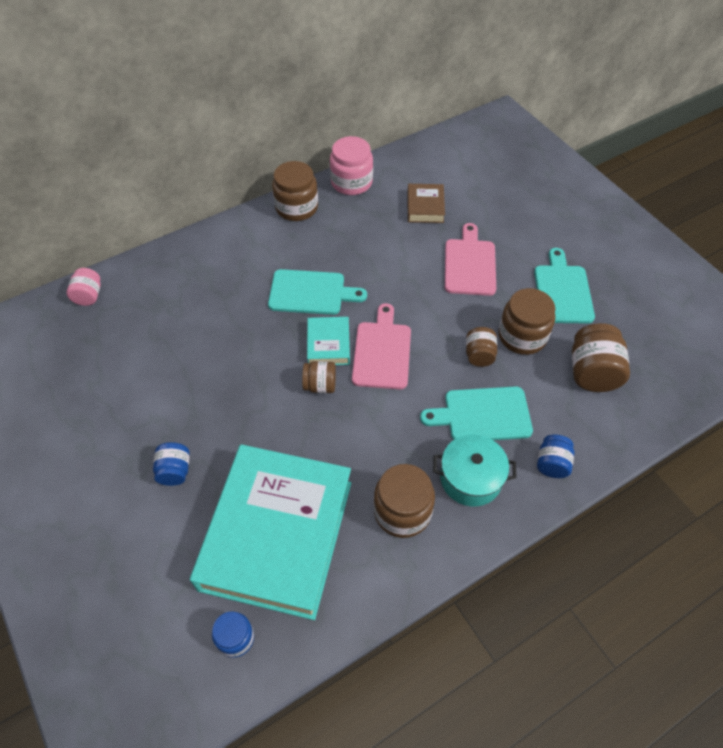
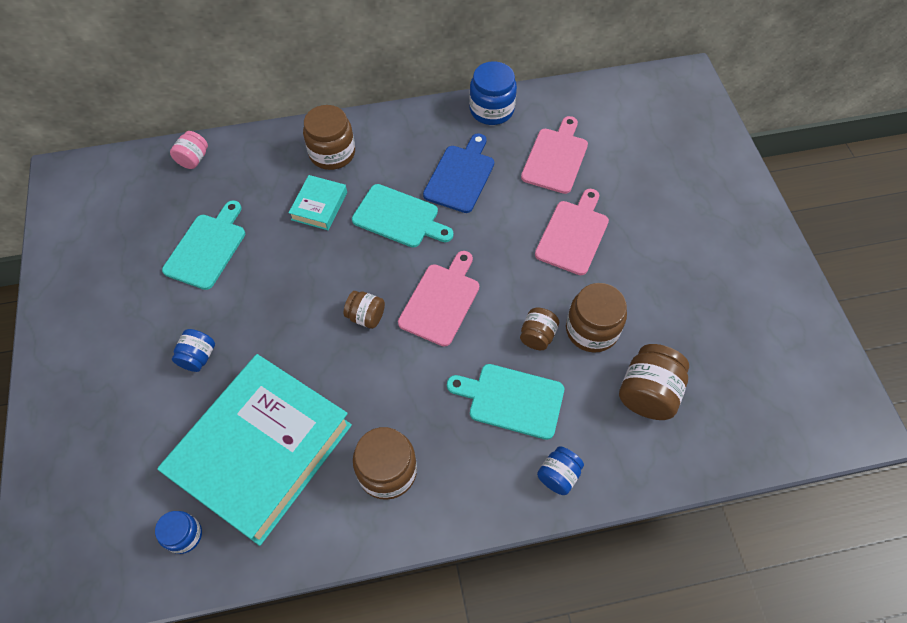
camera: 20 degrees right, 5 degrees up
brown jar [272,161,318,221] -> brown jar moved to [303,105,355,170]
turquoise book [307,317,350,365] -> turquoise book moved to [289,175,347,230]
pink jar [330,136,373,195] -> blue jar [469,61,517,125]
brown book [408,184,445,223] -> pink cutting board [521,116,588,194]
turquoise pot [433,434,517,506] -> none
turquoise cutting board [534,248,595,324] -> turquoise cutting board moved to [162,201,245,290]
none -> blue cutting board [423,133,494,213]

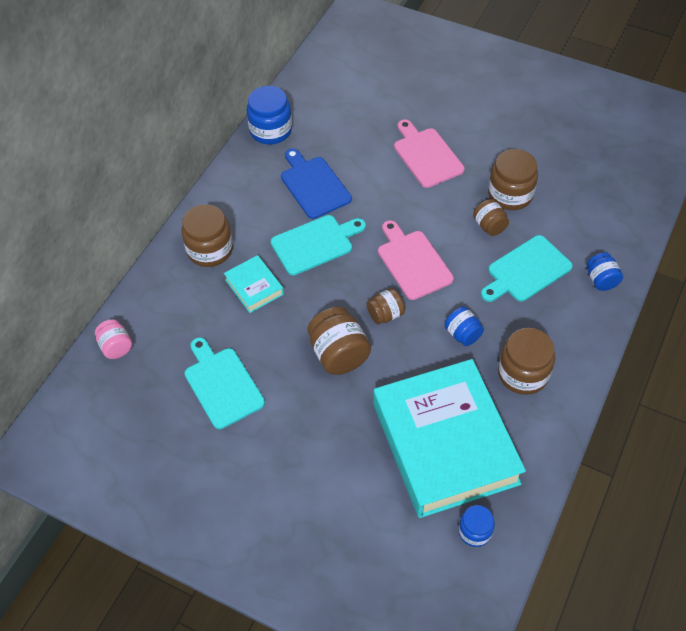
camera: 50 degrees left, 5 degrees down
blue jar [172,329,215,372] -> blue jar moved to [444,307,484,346]
pink cutting board [521,116,588,194] -> none
brown jar [619,344,689,420] -> brown jar moved to [307,307,371,375]

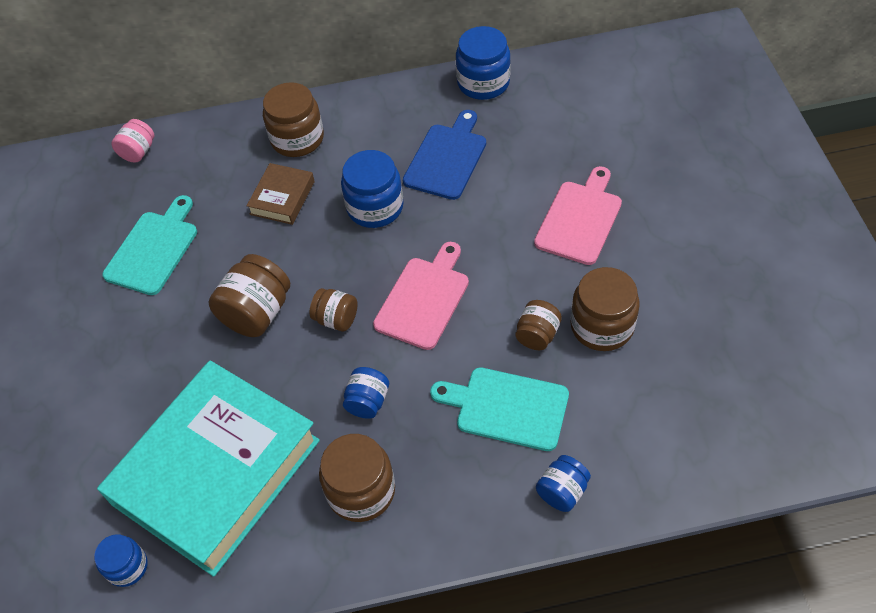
camera: 55 degrees right, 0 degrees up
turquoise book [224,255,284,313] -> brown book [246,163,315,225]
turquoise cutting board [271,215,366,275] -> blue jar [341,150,403,228]

